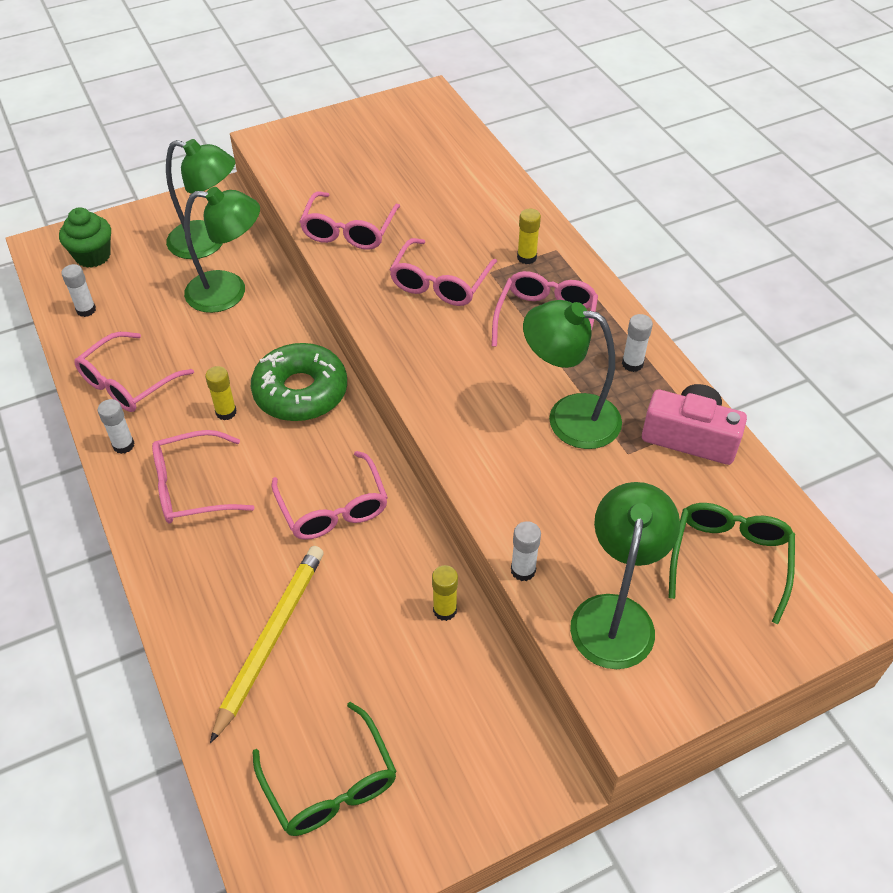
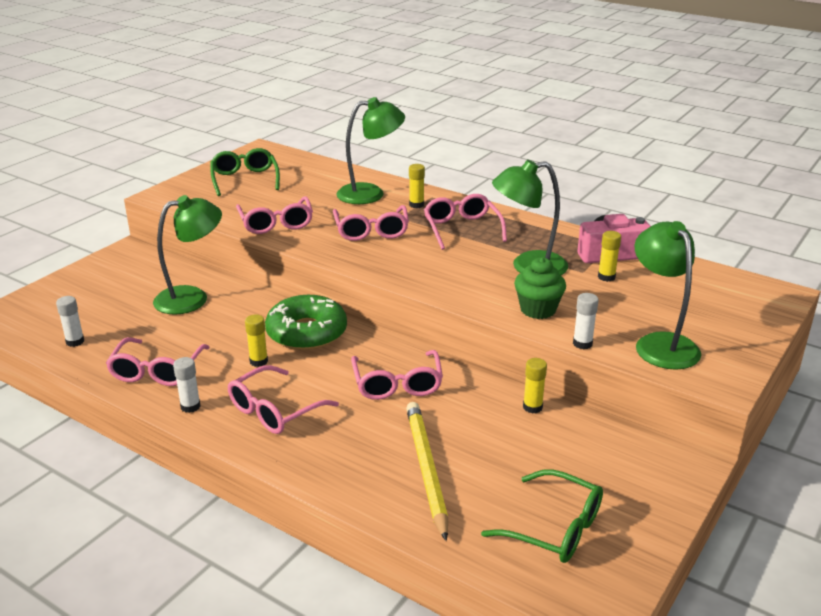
camera: 30 degrees left, 20 degrees down
green cupcake [59,207,111,268] -> green cupcake moved to [514,257,566,319]
green lamp [166,139,235,259] -> green lamp moved to [336,97,405,204]
pink glasses [272,451,388,540] -> pink glasses turned 45 degrees clockwise [351,350,443,400]
white glue stick [622,314,653,372] -> none
green glasses [668,503,795,624] -> green glasses moved to [210,148,280,196]
none -> yellow glue stick [598,231,621,282]

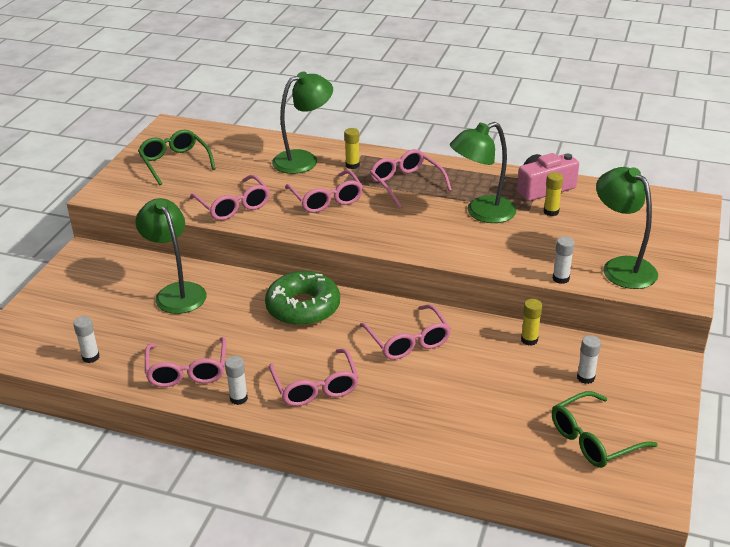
camera: 15 degrees left, 5 degrees up
green lamp [153,195,222,315] -> green lamp turned 75 degrees counterclockwise [136,198,207,314]
pink glasses [228,365,339,434] -> pink glasses turned 45 degrees counterclockwise [269,349,359,406]
yellow glue stick [245,314,268,367] -> none
yellow pencil [406,402,448,541] -> none
green glasses [481,469,603,563] -> green glasses turned 135 degrees clockwise [552,391,658,468]
green cupcake [514,257,566,319] -> none
none -> white glue stick [577,335,601,384]

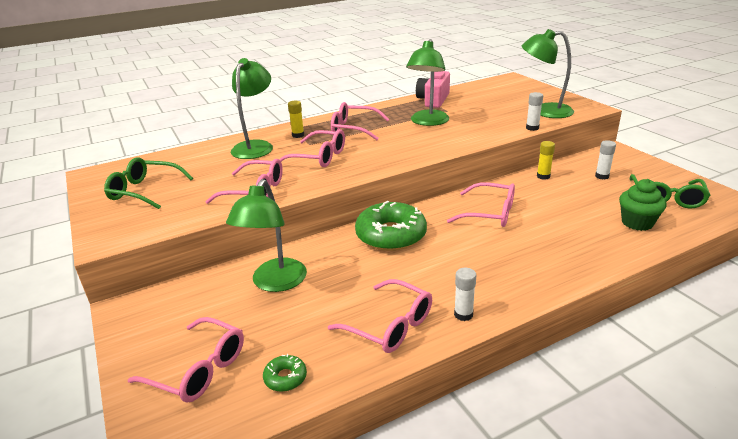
camera: 45 degrees left, 5 degrees down
white glue stick [73,316,100,363] -> green donut [263,354,307,392]
green lamp [136,198,207,314] -> green lamp turned 90 degrees counterclockwise [226,179,307,292]
pink glasses [269,349,359,406] -> pink glasses moved to [128,317,244,403]
yellow glue stick [544,172,563,216] -> none
none -> green cupcake [619,179,667,231]

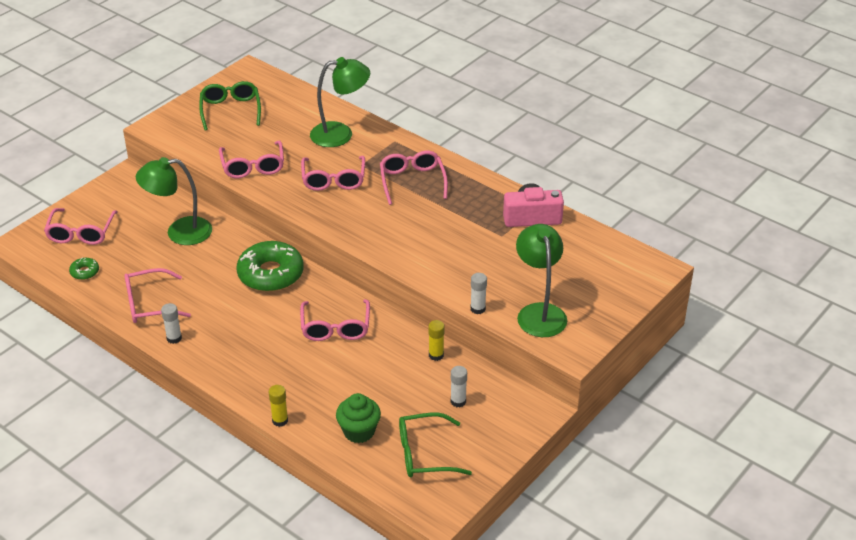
camera: 65 degrees right, 10 degrees up
yellow glue stick [288,101,304,138] -> yellow glue stick moved to [269,385,288,427]
pink glasses [328,279,432,353] -> pink glasses turned 60 degrees clockwise [124,268,191,323]
green lamp [406,39,449,126] -> none

